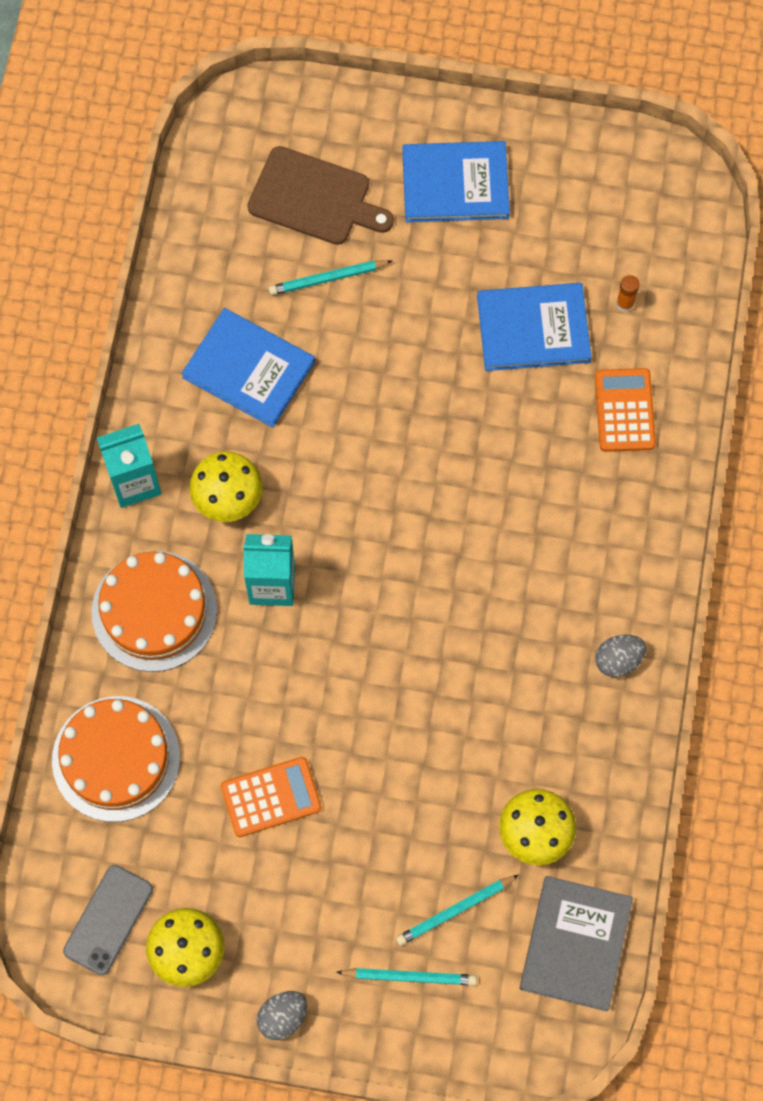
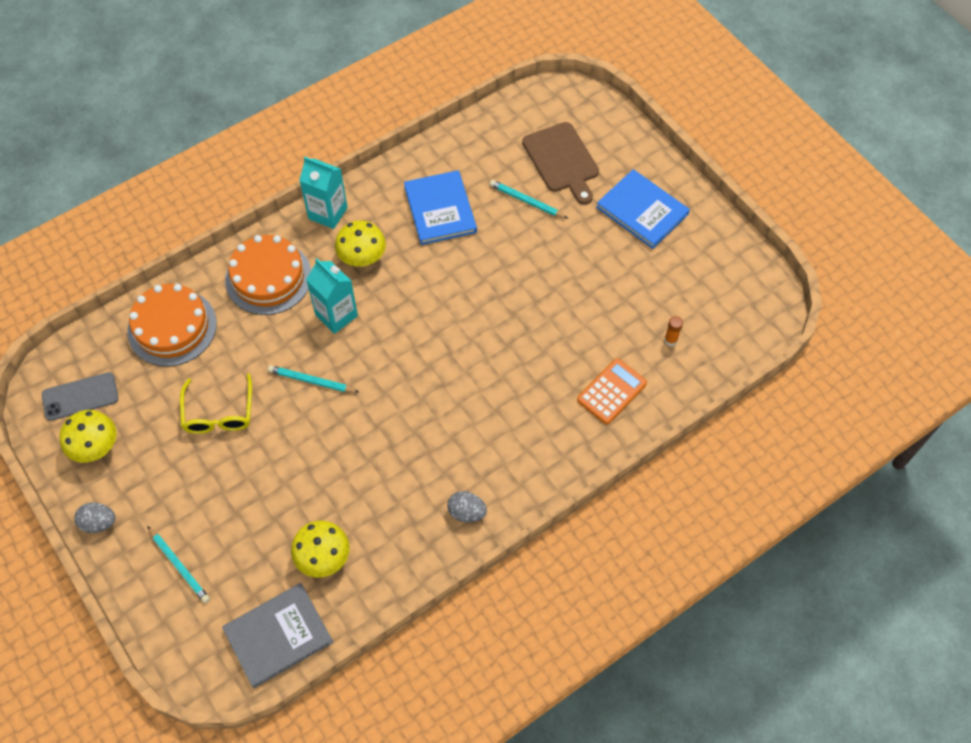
camera: 45 degrees right, 10 degrees down
orange calculator [221,757,322,837] -> yellow glasses [180,374,252,434]
turquoise pencil [396,875,519,946] -> turquoise pencil moved to [268,365,359,393]
blue book [477,283,592,371] -> none

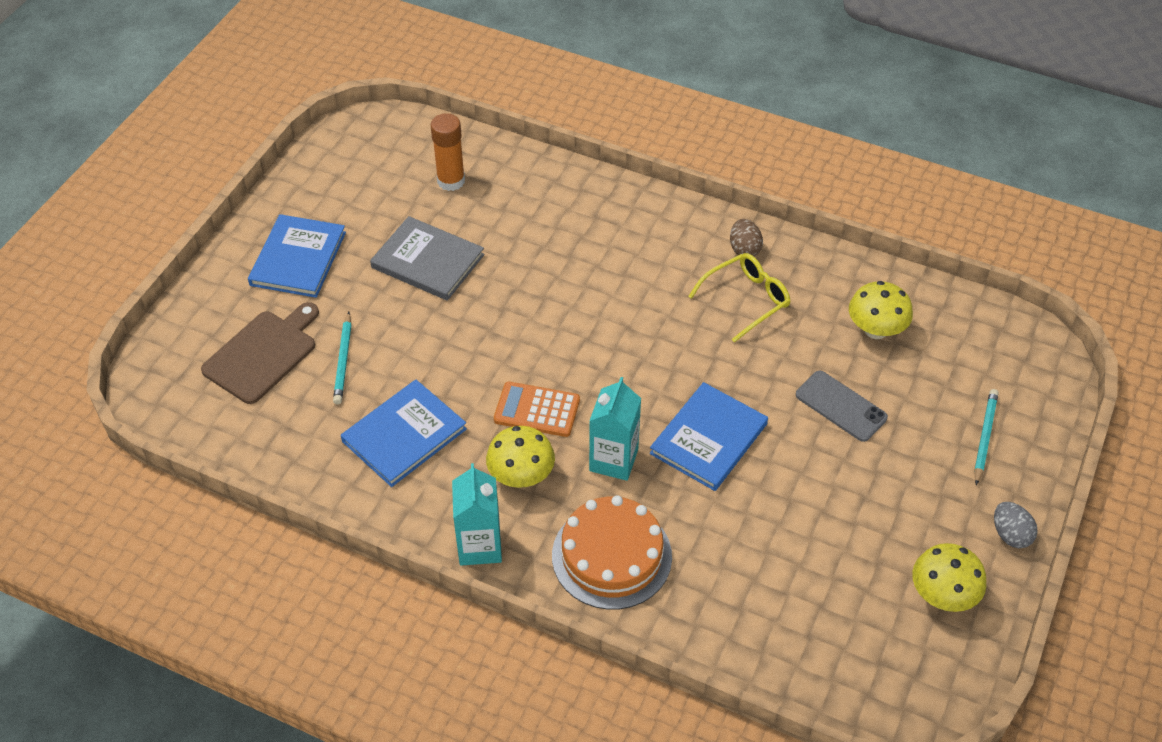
camera: 120 degrees left, 10 degrees down
grey phone [42,372,118,421] -> grey phone moved to [796,371,888,442]
orange cake [127,284,217,366] -> none
yellow glasses [180,374,252,434] -> yellow glasses moved to [688,253,791,342]
grey book [222,583,333,688] -> grey book moved to [370,216,485,301]
turquoise pencil [268,365,359,393] -> blue book [650,382,768,491]
grey egg [447,491,487,522] -> brown egg [730,219,763,257]
orange calculator [577,359,647,424] -> orange calculator moved to [494,381,580,437]
orange glue stick [665,316,683,346] -> orange glue stick [431,113,465,191], size x1.92

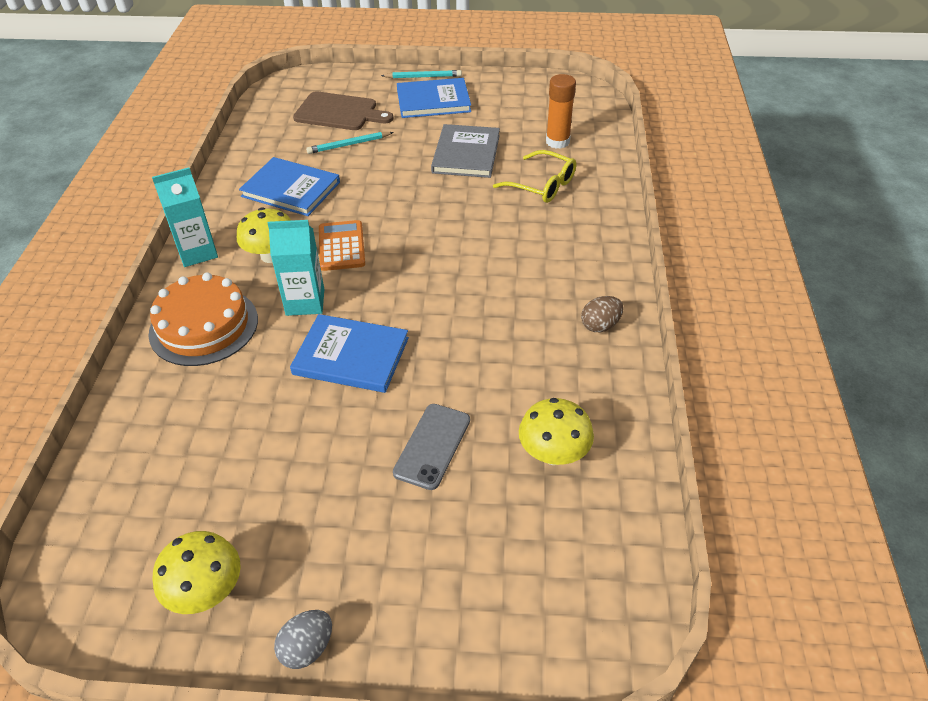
camera: 70 degrees right, 5 degrees down
yellow glasses [688,253,791,342] -> yellow glasses moved to [493,150,576,203]
turquoise pencil [974,389,999,485] -> turquoise pencil moved to [381,70,462,78]

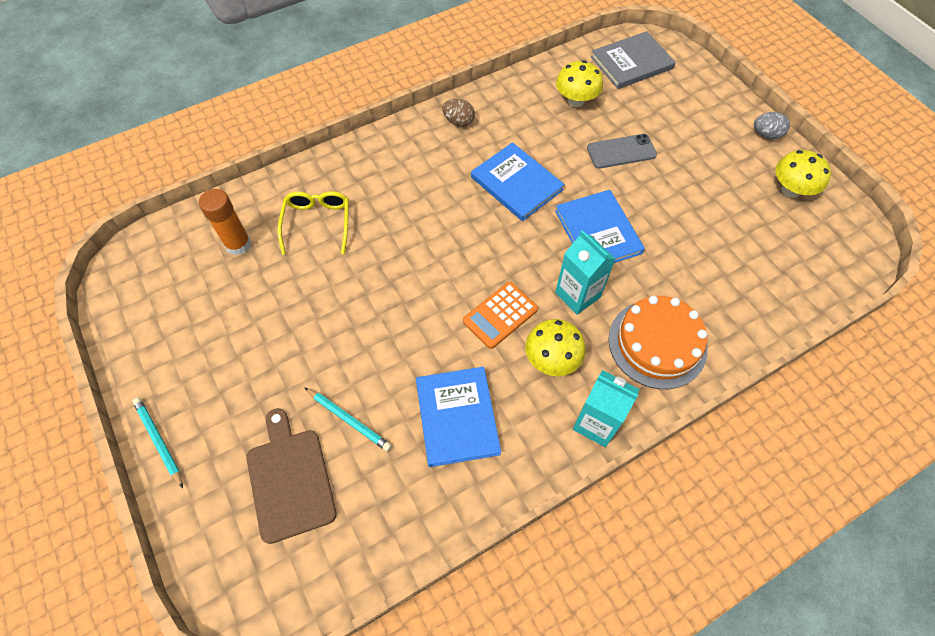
camera: 125 degrees left, 15 degrees up
blue book [397,78,471,118] -> blue book moved to [471,142,565,221]
grey book [431,124,500,178] -> grey book moved to [591,31,676,89]

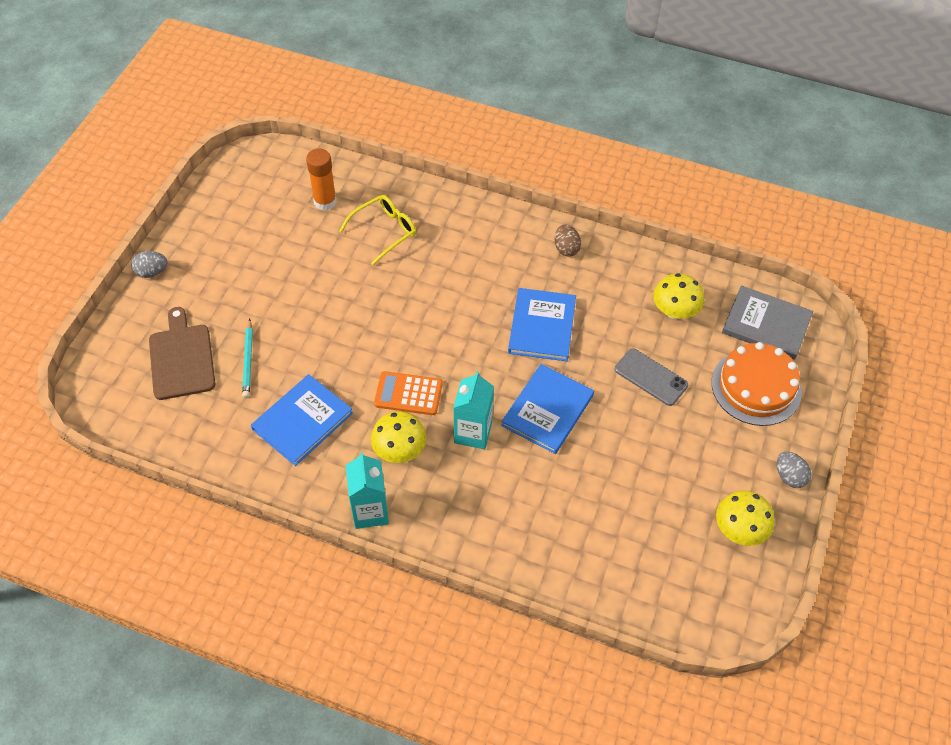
camera: 50 degrees right, 5 degrees down
turquoise pencil [132,397,183,488] -> grey egg [131,251,167,278]
brown cutting board [246,408,337,544] -> brown cutting board turned 45 degrees counterclockwise [149,307,216,400]
orange cake [609,296,708,389] -> orange cake moved to [712,342,802,426]

